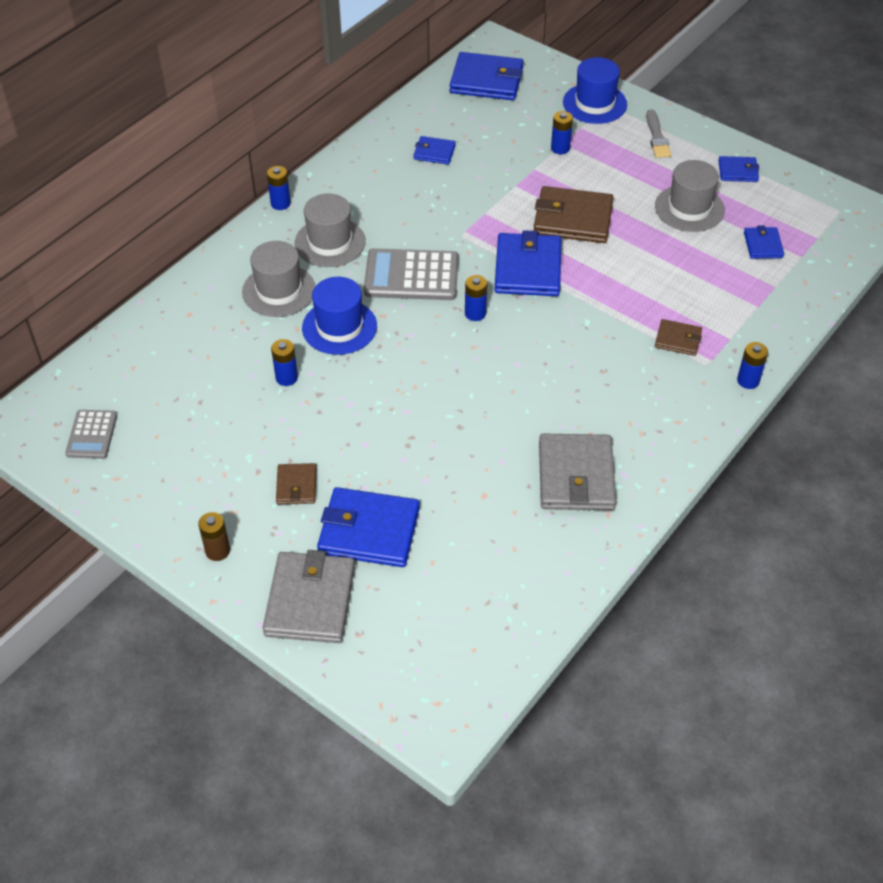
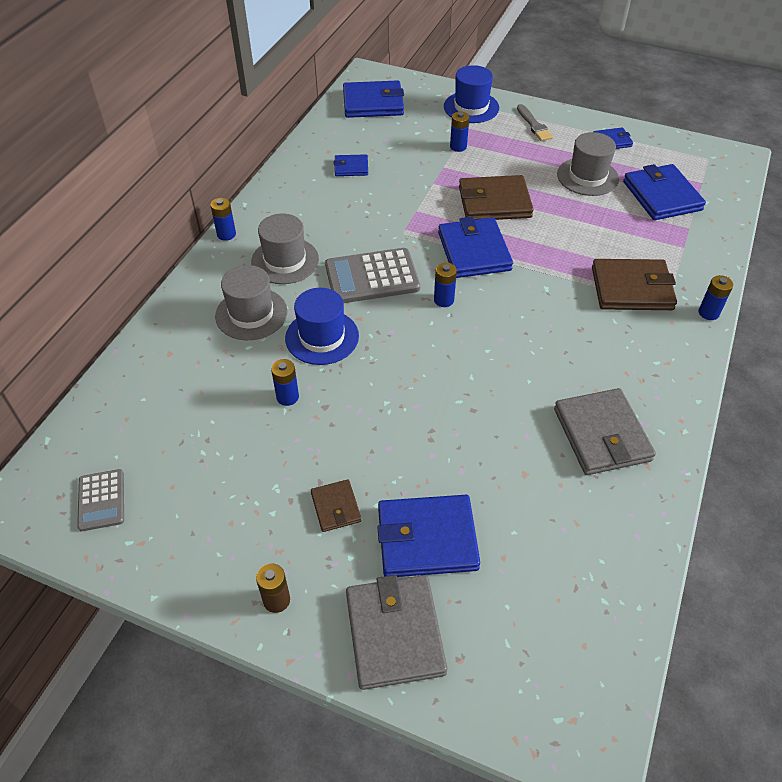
camera: 15 degrees left, 0 degrees up
brown wallet [655,319,702,356] -> brown wallet [592,259,677,310], size x1.90
blue wallet [744,225,784,259] -> blue wallet [623,164,706,220], size x1.90

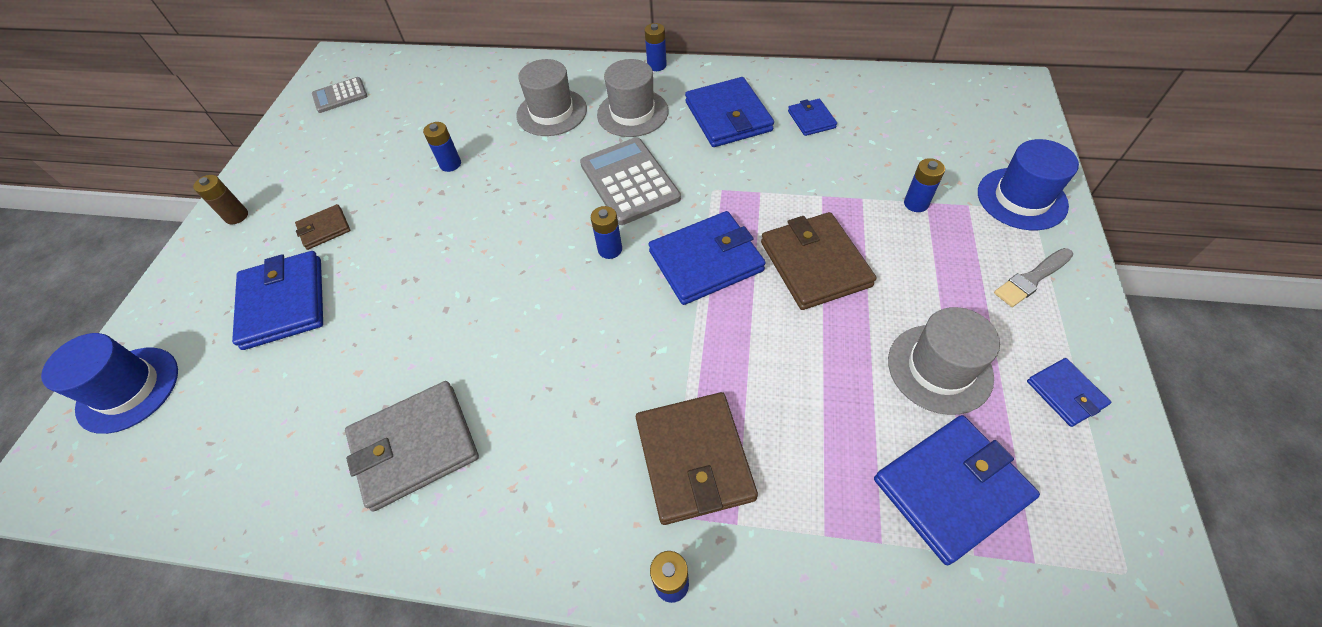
camera: 80 degrees right, 5 degrees up
blue hat [285,288,359,365] -> blue hat moved to [41,333,178,434]
blue wallet [343,80,404,118] -> blue wallet moved to [685,77,774,147]
grey wallet [346,575,447,690] -> none

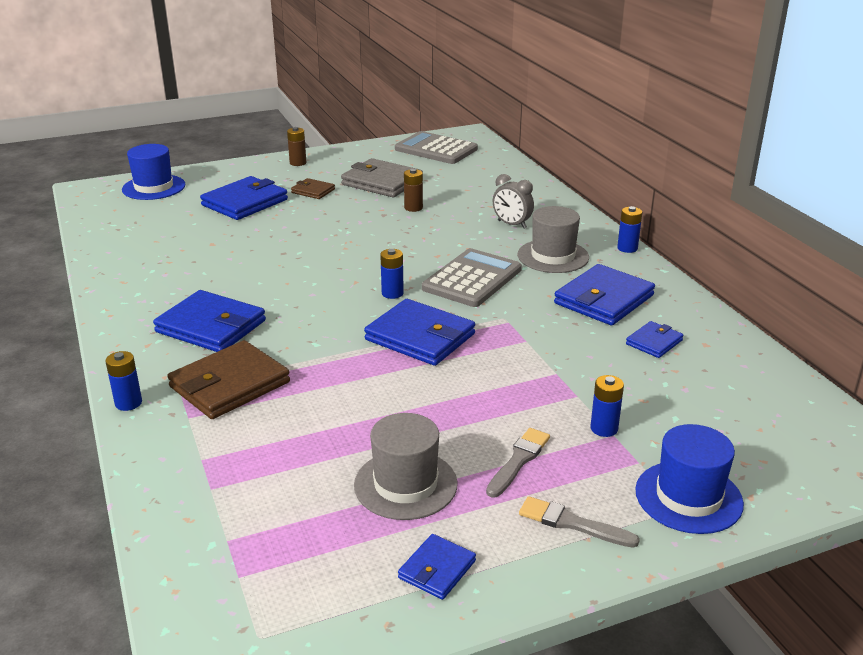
camera: 55 degrees right, 25 degrees down
grey calculator [312,77,367,113] -> grey calculator [395,131,478,164], size x1.73
grey wallet [345,381,479,511] -> grey wallet moved to [341,158,423,197]
blue battery [423,122,461,172] -> brown battery [404,169,423,212]
grey hat [516,59,587,136] -> grey clock [493,174,534,229]
brown wallet [761,212,876,310] -> none
blue wallet [874,415,1040,565] -> blue wallet moved to [153,290,266,352]
none -> grey brush [486,428,550,498]

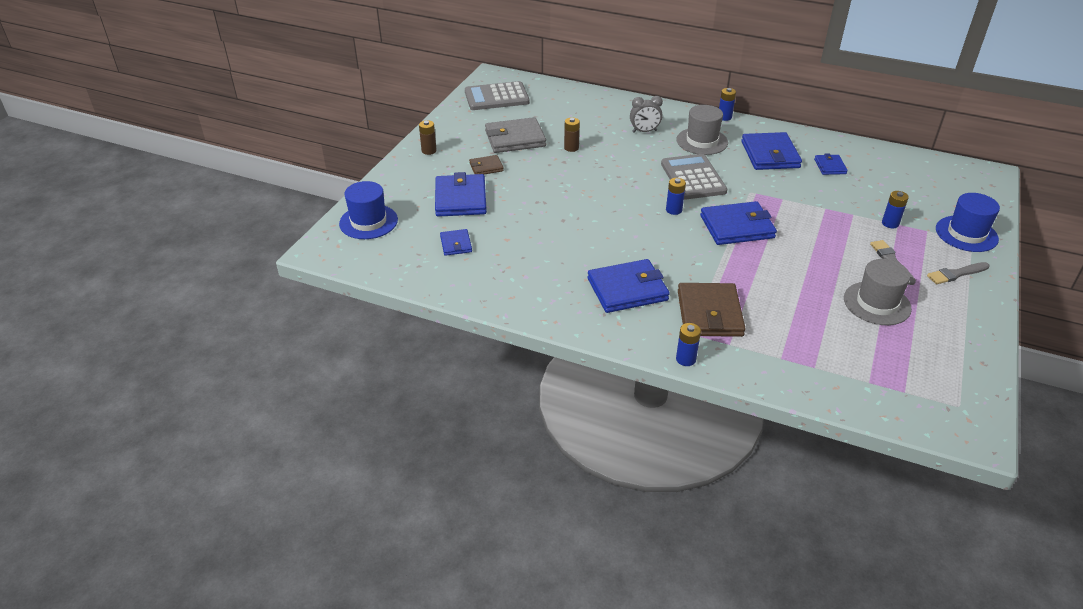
camera: 45 degrees left, 10 degrees up
blue wallet [398,534,476,600] -> blue wallet moved to [440,229,472,256]

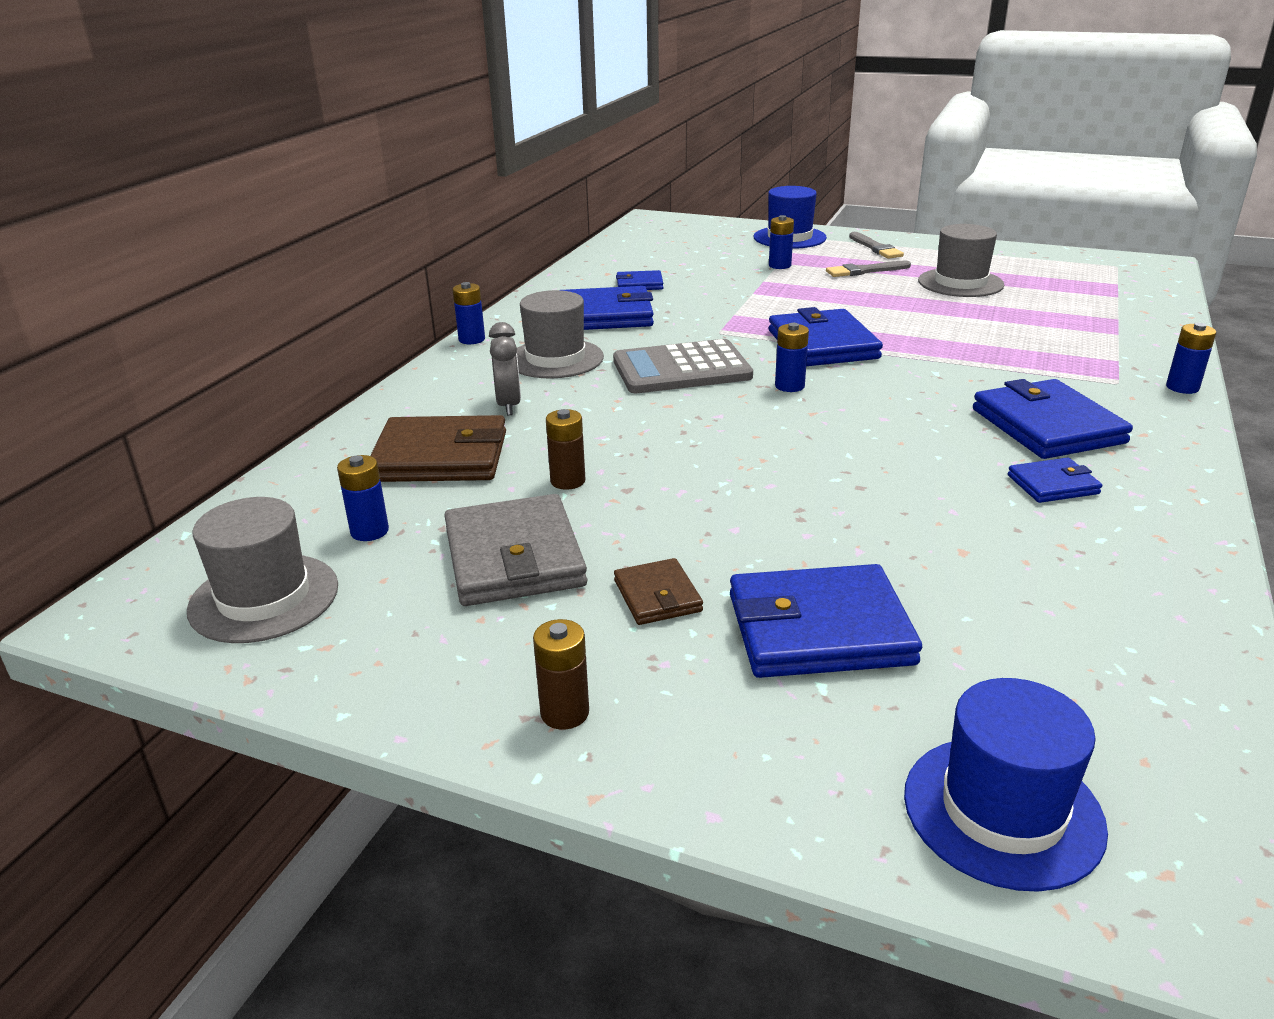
camera: 90 degrees left, 10 degrees down
blue wallet [440,229,472,256] -> blue wallet moved to [1008,458,1102,503]
grey calculator [465,81,530,110] -> grey hat [187,497,338,643]
brown wallet [678,283,746,337] -> brown wallet moved to [370,415,506,482]
none -> blue battery [337,455,389,541]

